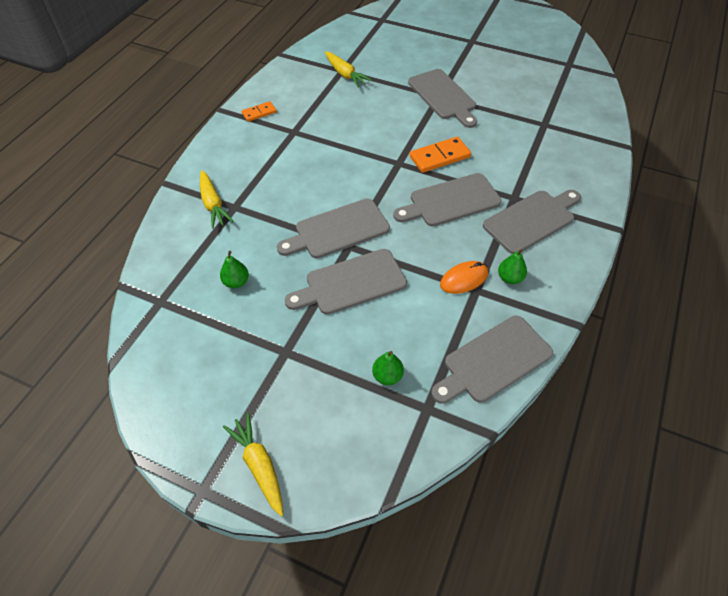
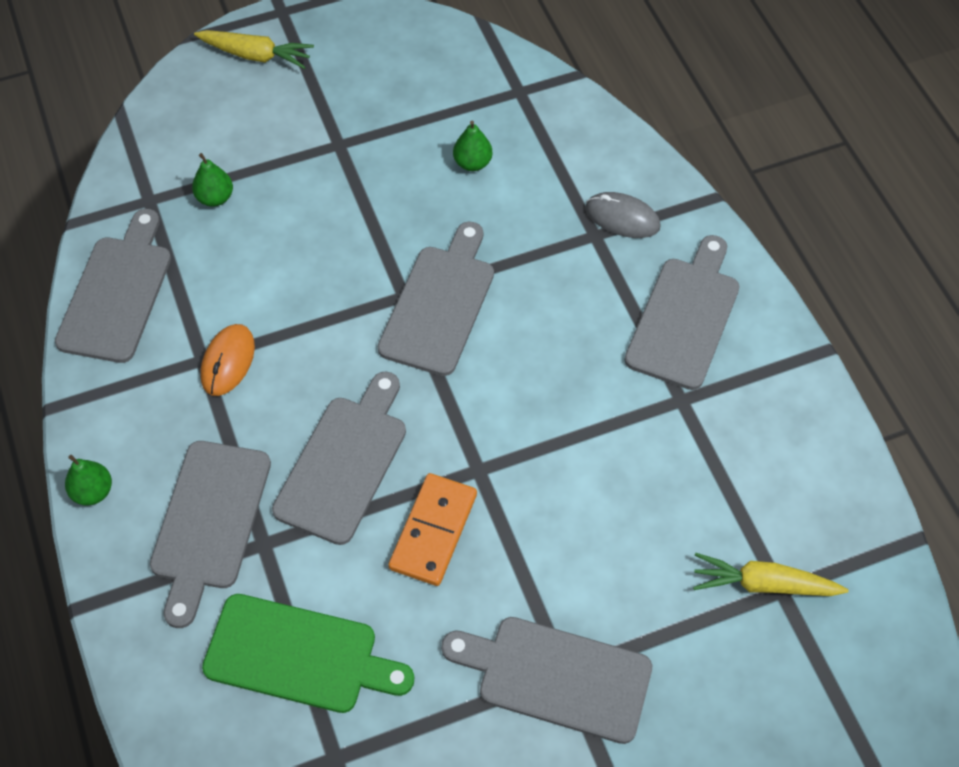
camera: 135 degrees right, 5 degrees up
yellow carrot [200,170,234,229] -> grey mouse [585,192,661,238]
orange domino [242,101,277,122] -> none
grey cutting board [285,249,407,315] -> grey cutting board moved to [624,235,739,390]
green pear [498,249,527,284] -> green pear moved to [65,455,112,505]
none -> green cutting board [202,594,414,713]

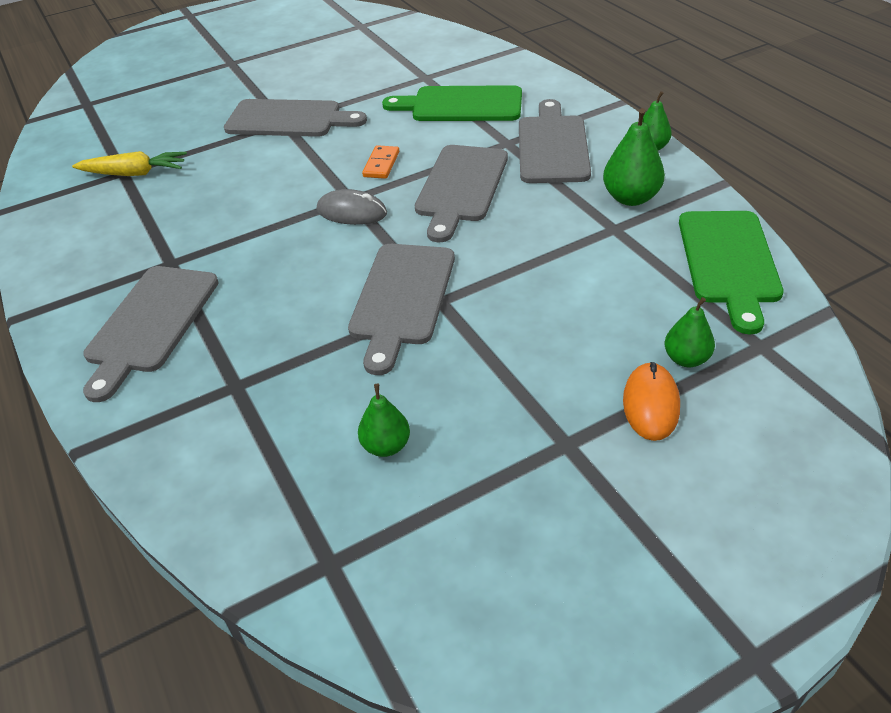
camera: 175 degrees right, 15 degrees down
grey cutting board [55,209,171,363] -> green cutting board [679,211,784,334]
yellow carrot [194,30,314,69] -> none
orange mouse [201,324,255,396] -> orange mouse moved to [623,362,680,441]
orange domino [389,473,477,586] -> orange domino [362,145,399,179], size x0.61
grey mouse [585,192,661,238] -> grey mouse moved to [316,189,387,225]
none -> green pear [603,108,665,206]

